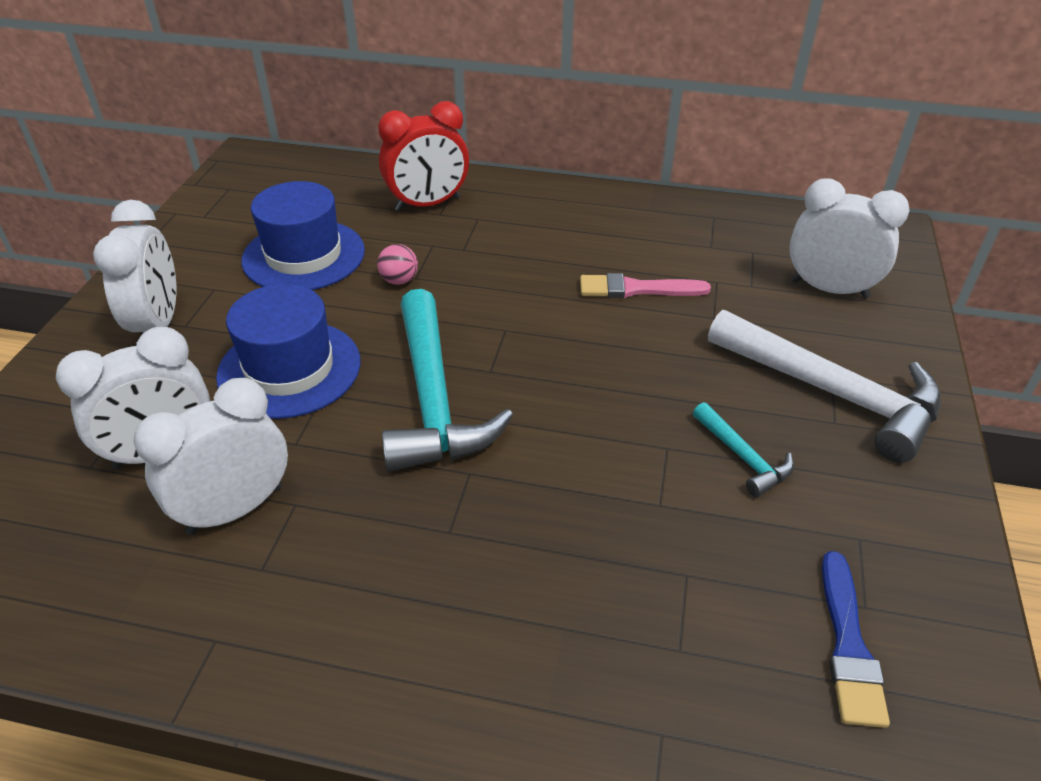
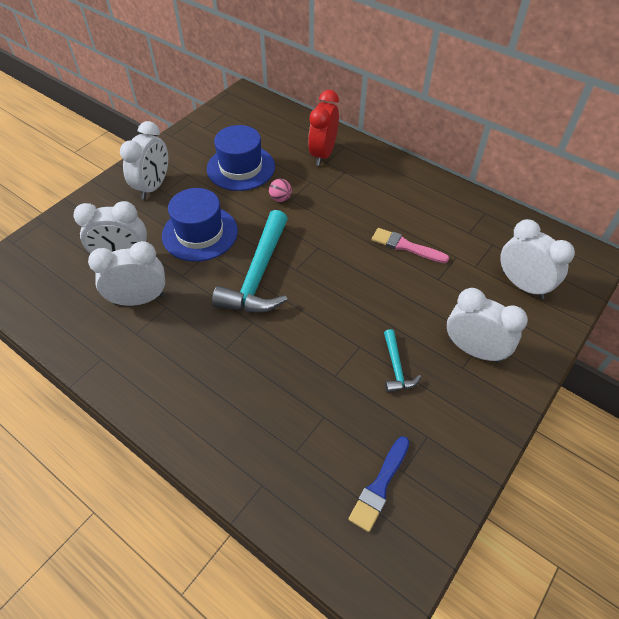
camera: 25 degrees right, 10 degrees up
red clock [378,101,469,211] -> red clock turned 105 degrees clockwise [308,90,339,166]
white hammer [708,310,941,463] -> white clock [447,288,528,363]

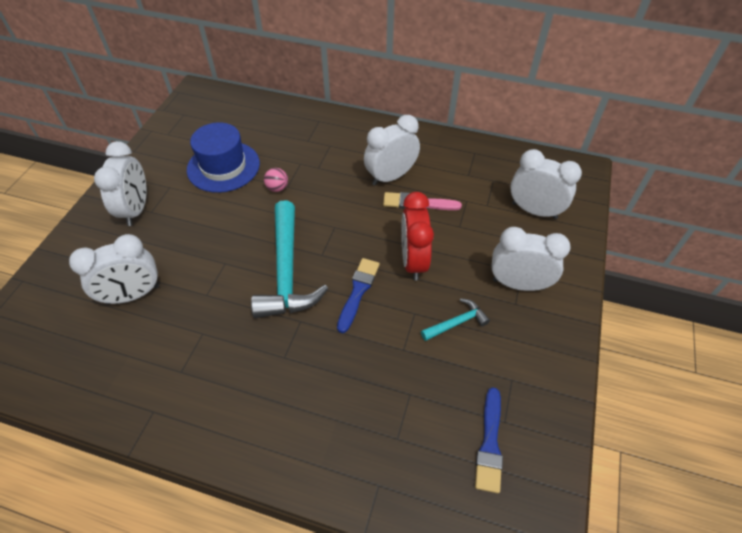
camera: 20 degrees left, 0 degrees up
white clock [88,241,165,306] -> white clock moved to [364,115,420,186]
blue hat [162,188,238,262] -> none
red clock [308,90,339,166] -> red clock moved to [401,192,434,281]
turquoise hammer [384,329,421,392] -> turquoise hammer turned 90 degrees counterclockwise [421,298,490,341]
none -> blue brush [337,258,380,333]

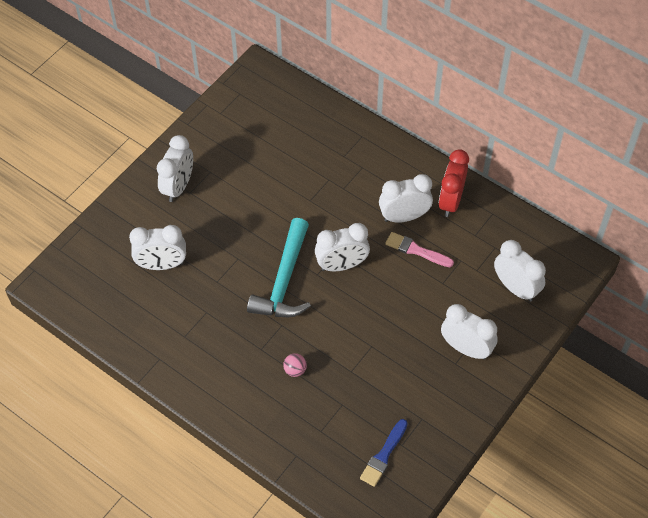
camera: 20 degrees right, 5 degrees up
blue hat [187,122,260,193] -> none
pink ball [264,168,288,192] -> pink ball moved to [283,353,307,377]
blue brush [337,258,380,333] -> none
red clock [401,192,434,281] -> red clock moved to [439,149,469,217]
turquoise hammer [421,298,490,341] -> none
none -> white clock [315,223,370,271]

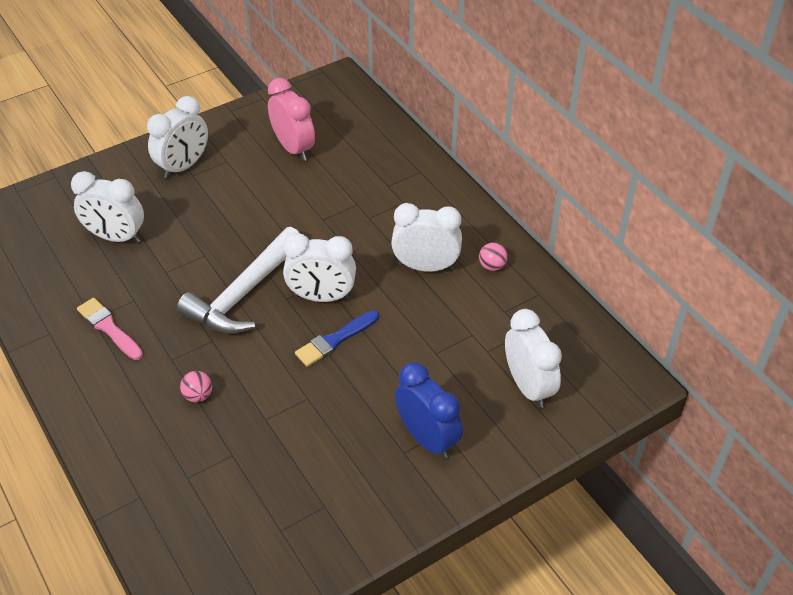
camera: 20 degrees right, 10 degrees down
turquoise hammer [247,218,311,317] -> white hammer [177,227,300,334]
blue brush [360,419,408,487] -> blue brush moved to [295,310,379,367]
pink brush [385,232,454,267] -> pink brush moved to [77,298,143,360]
red clock [439,149,469,217] -> pink ball [479,242,508,271]
white clock [441,304,498,359] -> blue clock [395,362,463,459]
none -> pink clock [268,78,315,161]

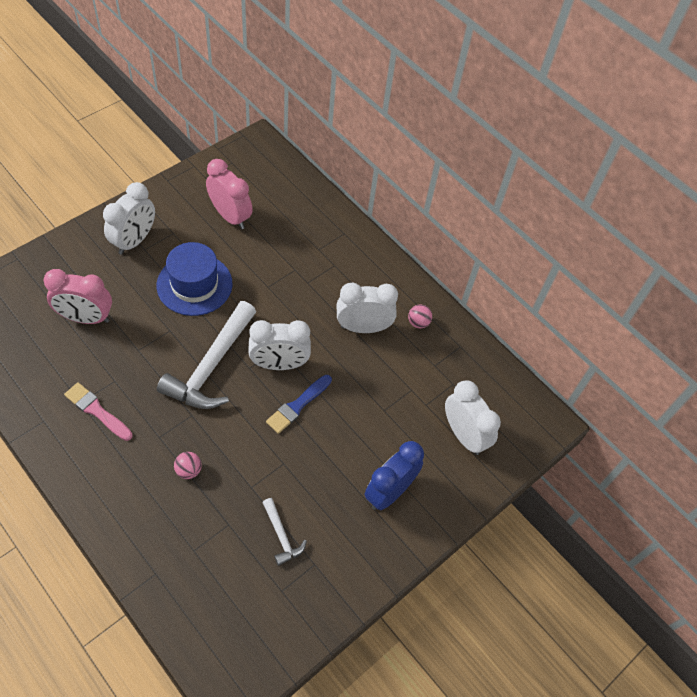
camera: 15 degrees left, 10 degrees up
white clock [71,171,144,243] -> pink clock [43,269,112,324]
blue clock [395,362,463,459] -> blue clock turned 90 degrees counterclockwise [365,441,424,510]
none -> blue hat [156,242,232,316]
none -> white hammer [262,498,307,566]

